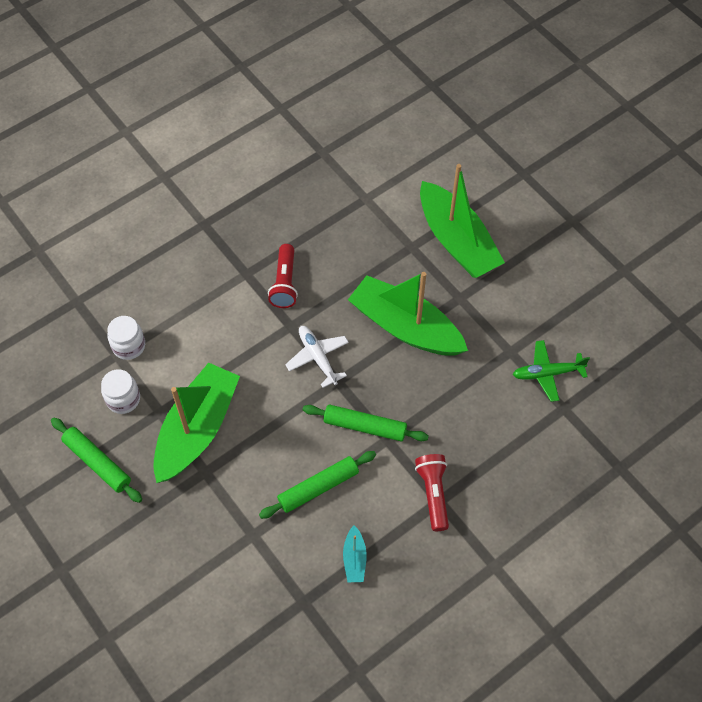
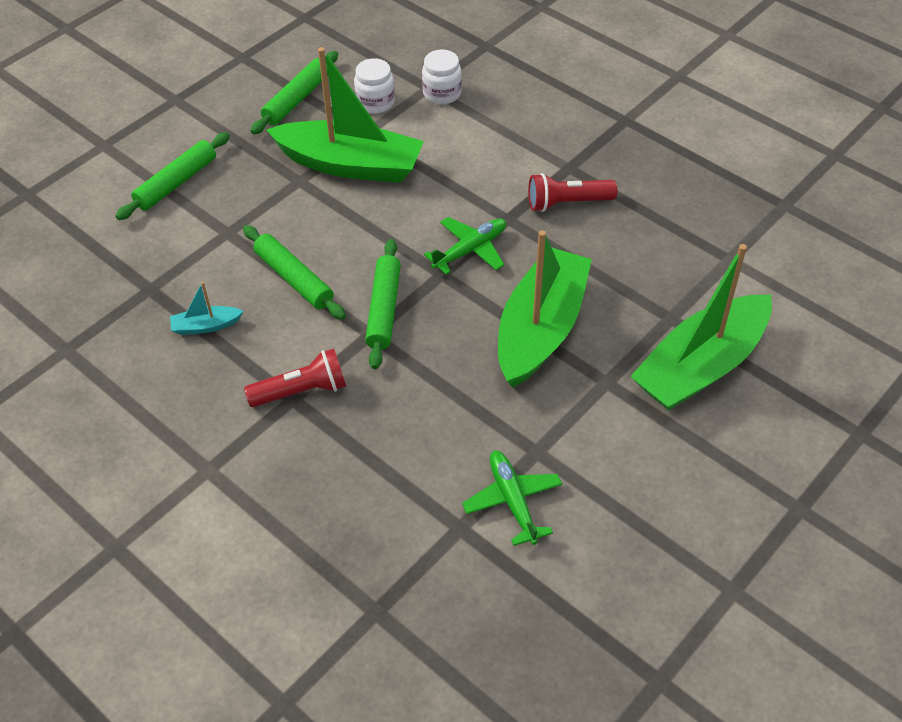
camera: 80 degrees right, 10 degrees down
white plane [285,326,349,388] -> green plane [424,217,506,275]
none -> green rolling pin [115,132,230,220]

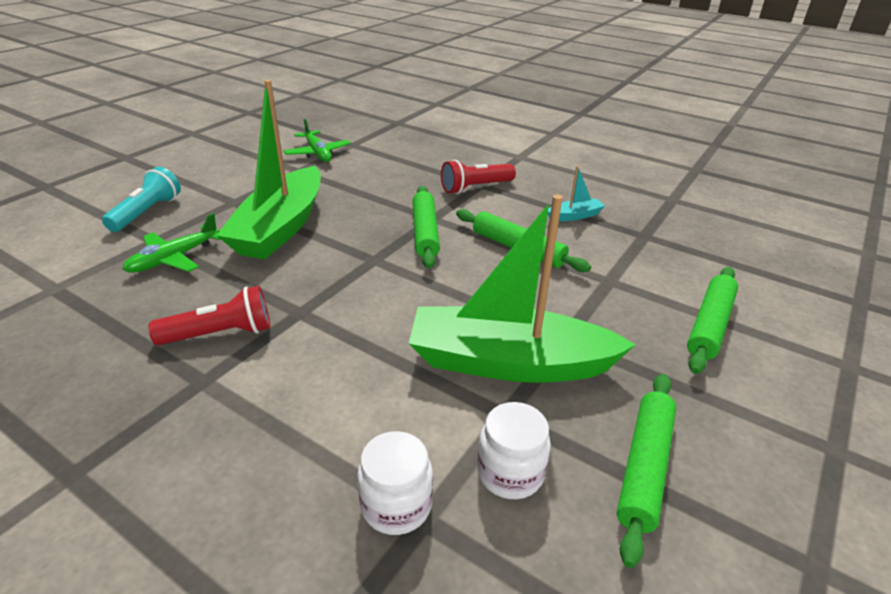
camera: 170 degrees right, 15 degrees down
green plane [424,217,506,275] -> green plane moved to [123,213,221,273]
green boat [630,244,772,410] -> turquoise flashlight [102,166,181,232]

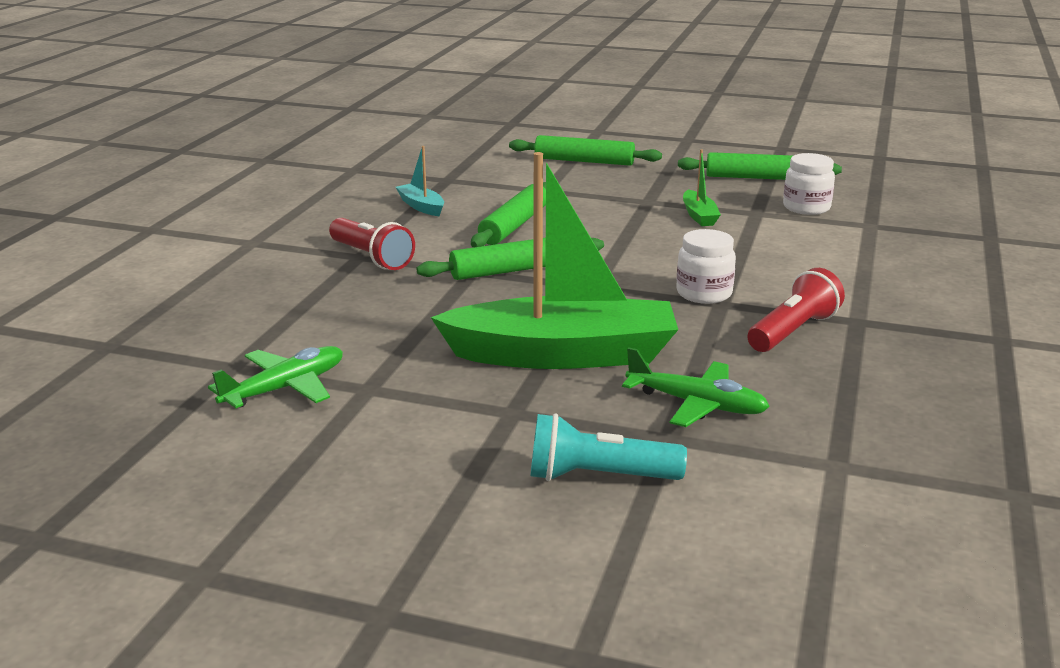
camera: 105 degrees left, 10 degrees down
red flashlight [148,286,270,345] -> red flashlight turned 75 degrees clockwise [747,268,845,352]
white jar [357,431,433,535] -> white jar moved to [676,229,736,304]
green boat [409,195,636,383] -> green boat [683,149,721,226], size x0.41

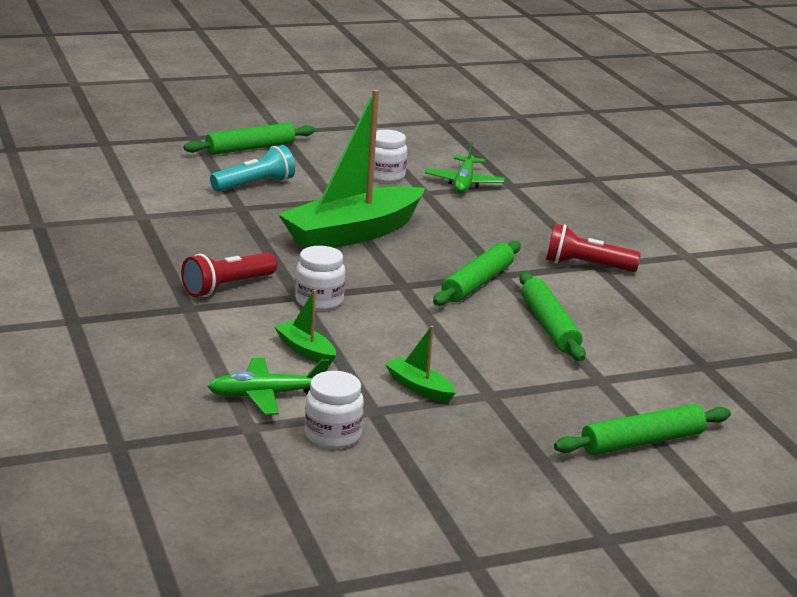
camera: 140 degrees right, 0 degrees up
turquoise boat [396,146,444,216] -> none
green plane [622,347,770,427] -> green plane moved to [208,358,329,415]
green rolling pin [678,152,842,180] -> green rolling pin moved to [184,123,315,155]
red flashlight [747,268,845,352] -> red flashlight turned 45 degrees clockwise [181,253,277,297]
none -> green boat [275,290,336,365]
none -> white jar [373,130,407,182]

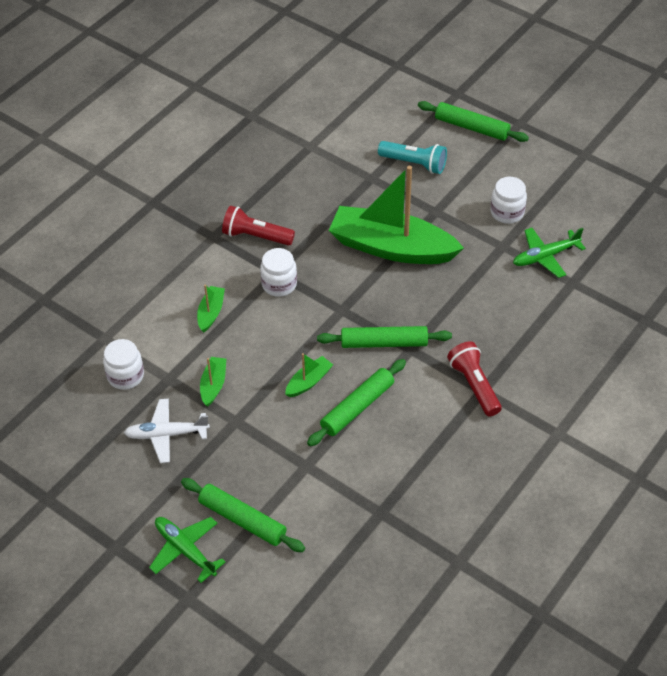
camera: 60 degrees right, 25 degrees up
green plane [208,358,329,415] -> green plane moved to [149,517,225,583]
none -> white plane [124,399,210,463]
none -> green boat [285,353,333,397]

